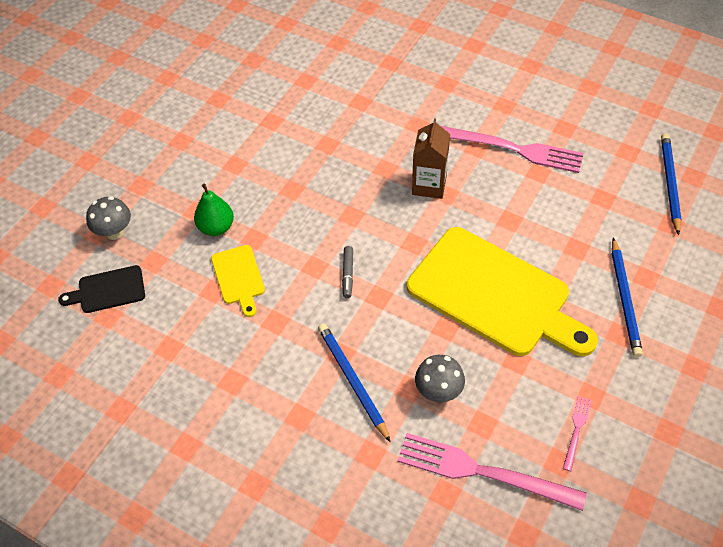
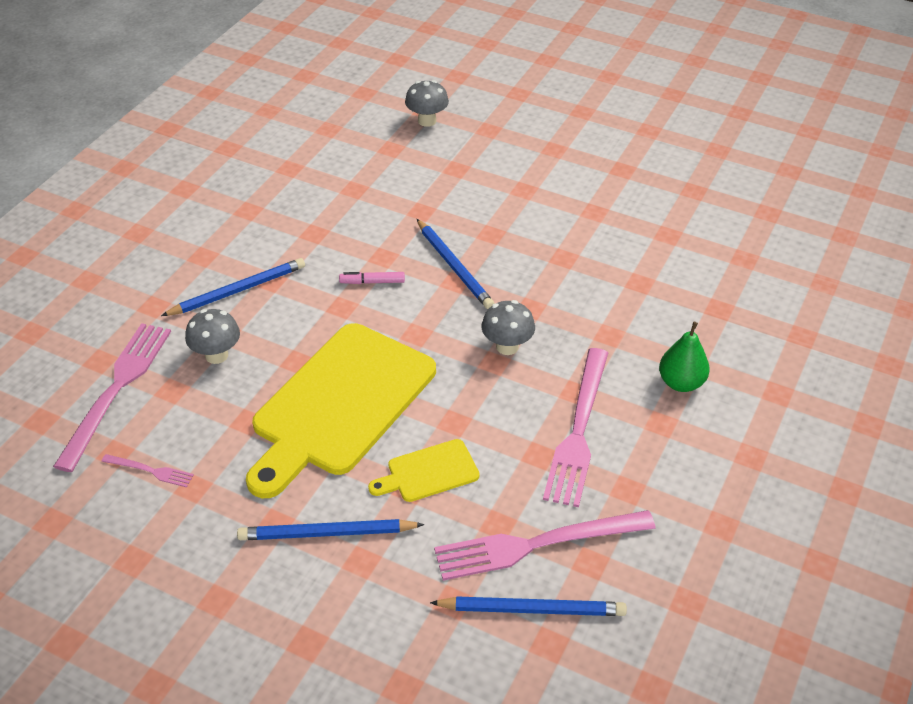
camera: 85 degrees right, 10 degrees down
black cutting board [58,265,145,313] -> none
green pear [194,184,234,236] -> green pear moved to [659,322,710,392]
yellow cutting board [211,245,265,317] -> yellow cutting board moved to [368,439,480,502]
grey marker [342,246,353,298] -> pink marker [339,272,405,284]
brown carton [412,118,450,199] -> grey mushroom [482,300,535,355]
none -> blue pencil [417,219,495,309]
none -> pink fork [434,510,656,581]

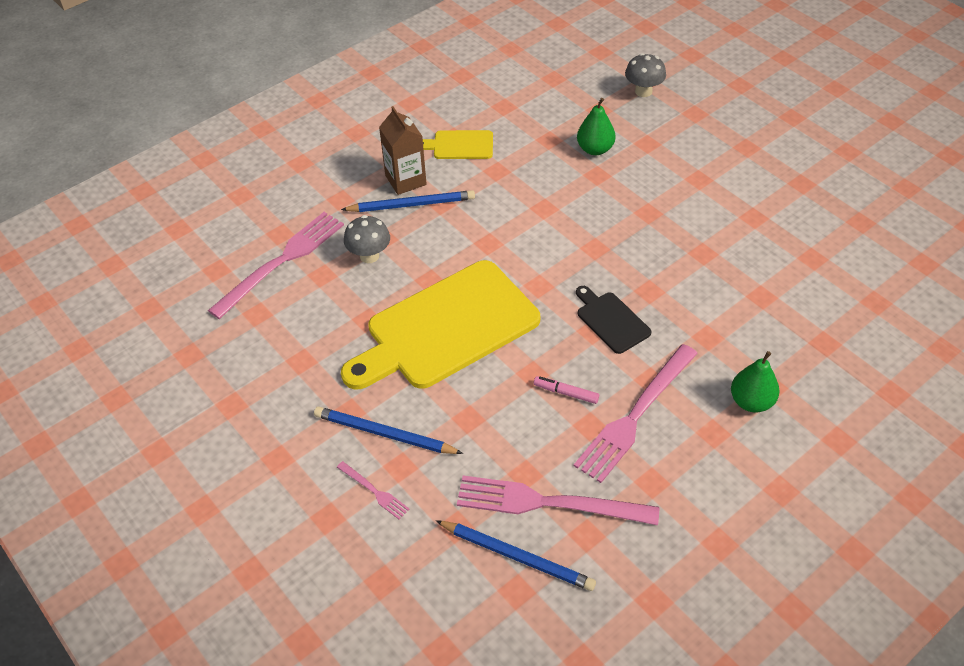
camera: 25 degrees right, 5 degrees up
pink fork [101,454,194,487] -> pink fork moved to [337,461,409,519]
pink marker [339,272,405,284] -> pink marker moved to [534,376,599,404]
yellow cutting board [368,439,480,502] -> yellow cutting board moved to [423,130,493,159]
blue pencil [417,219,495,309] -> none
grey mushroom [482,300,535,355] -> black cutting board [576,286,651,354]
none -> brown carton [379,106,427,195]
none -> green pear [577,98,616,155]

